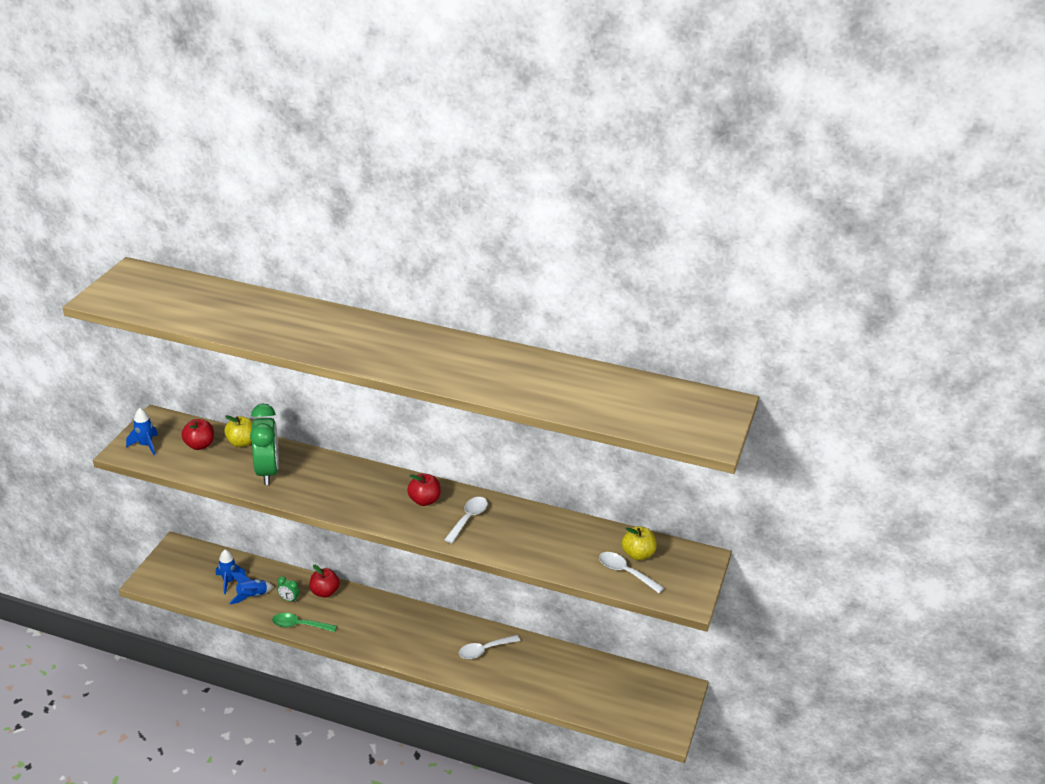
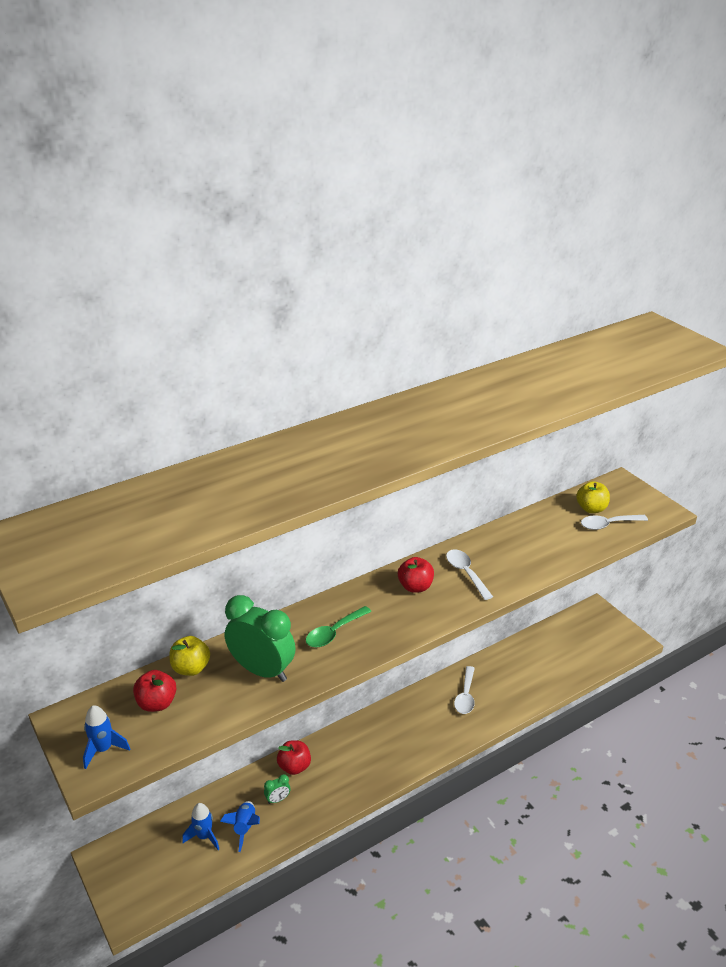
camera: 50 degrees left, 0 degrees up
green spoon [272,613,337,632] -> green spoon moved to [306,606,372,648]

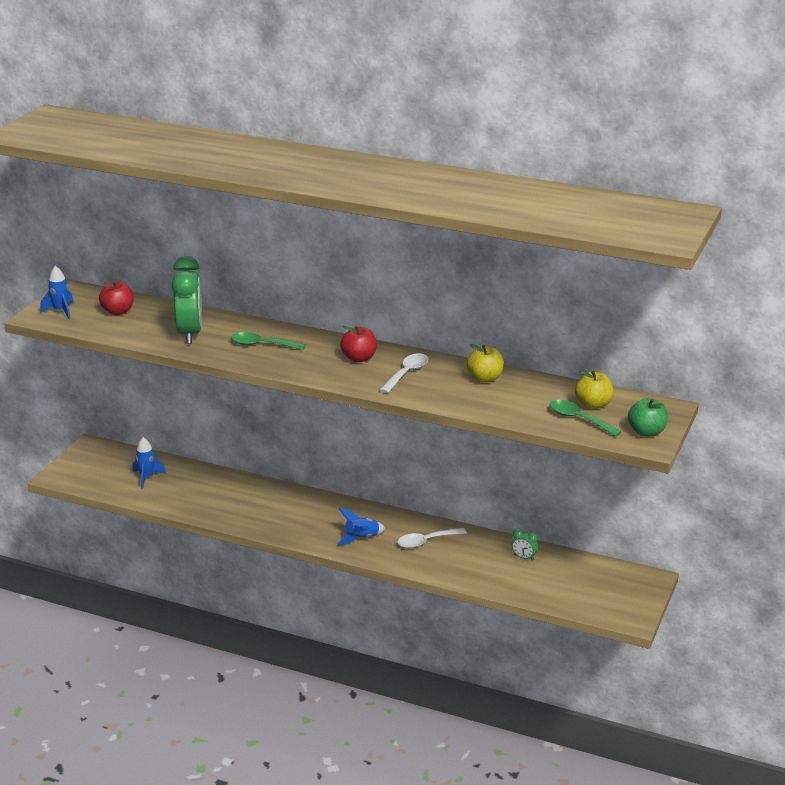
camera: 55 degrees right, 5 degrees down
yellow apple [169,636,210,676] -> yellow apple moved to [467,344,504,382]
blue rocket [220,801,260,852] -> blue rocket moved to [337,508,385,545]
green clock [264,774,290,804] -> green clock moved to [512,529,538,561]
red apple [277,740,311,775] -> none
white spoon [581,515,648,530] -> green spoon [549,400,622,437]
none -> green apple [628,398,668,437]

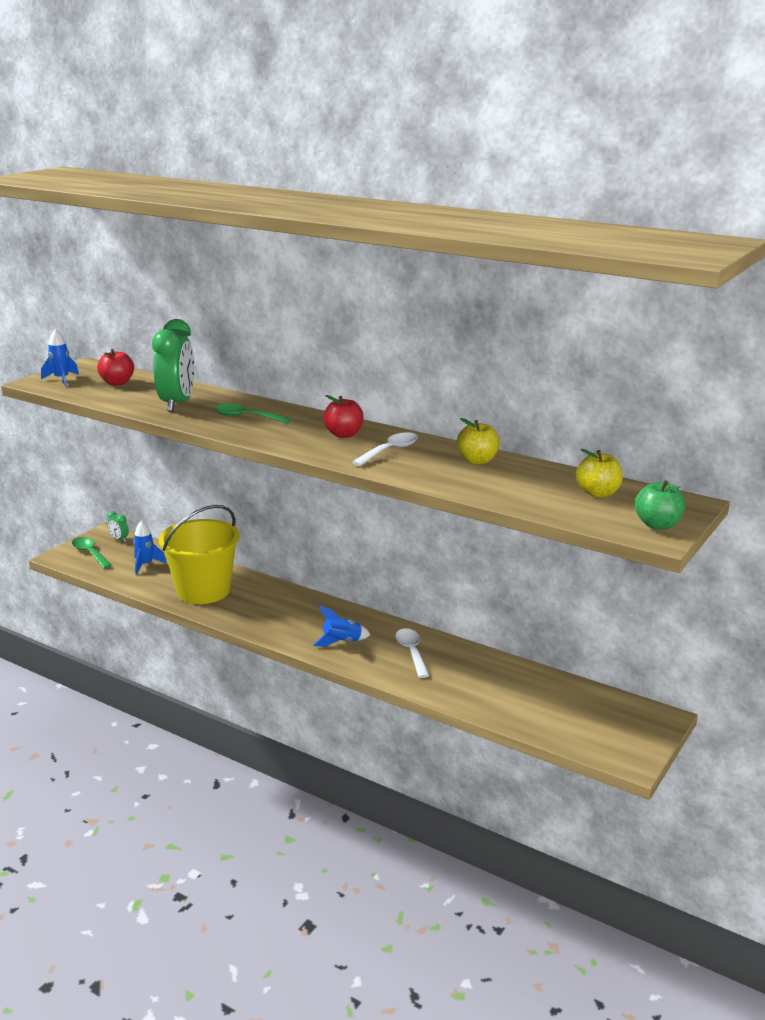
camera: 10 degrees right, 5 degrees down
white spoon [397,528,467,548] -> white spoon turned 90 degrees clockwise [395,628,430,678]
green clock [512,529,538,561] -> green clock moved to [107,511,129,542]
green spoon [549,400,622,437] -> green spoon moved to [72,537,112,568]
none -> yellow bucket [159,505,240,604]

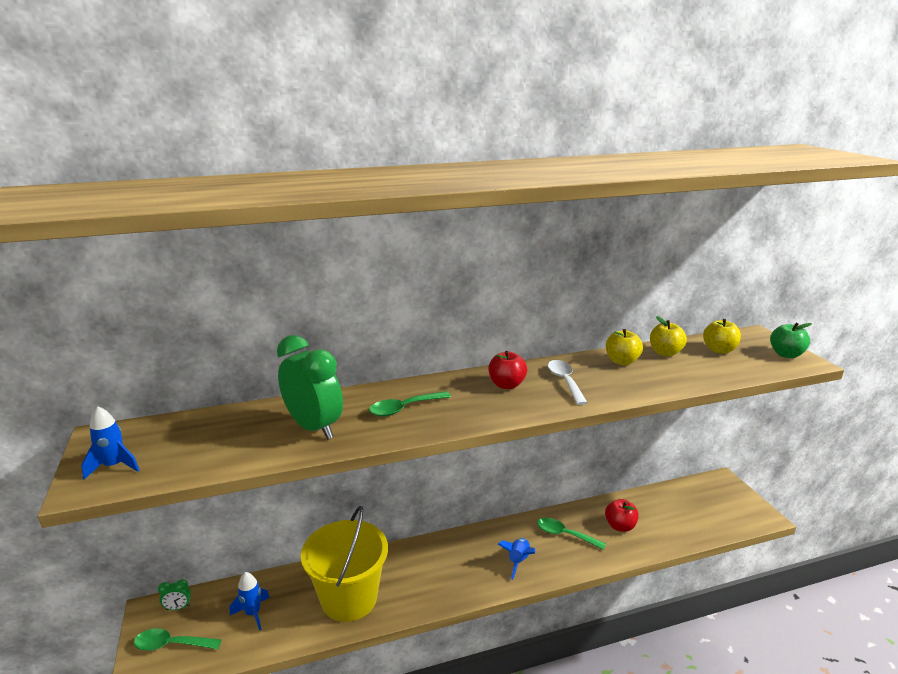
camera: 50 degrees left, 0 degrees up
red apple [97,349,134,386] -> red apple moved to [605,499,639,532]
white spoon [395,628,430,678] -> green spoon [537,518,606,550]
none -> yellow apple [650,316,687,357]

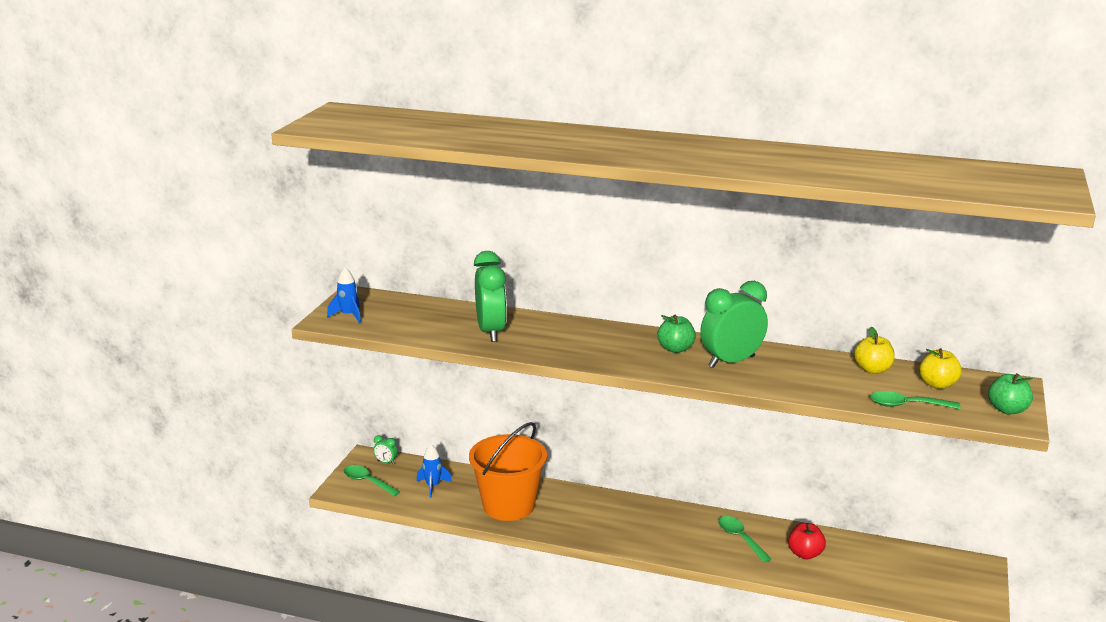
camera: 35 degrees right, 0 degrees up
yellow bucket [301,506,388,622] -> orange bucket [469,422,547,521]
green spoon [369,391,451,417] -> green spoon moved to [870,391,961,409]
red apple [488,351,527,389] -> green apple [657,314,696,353]
blue rocket [498,538,536,580] -> none
white spoon [548,360,587,405] -> green clock [700,281,768,368]
yellow apple [606,329,643,365] -> none

